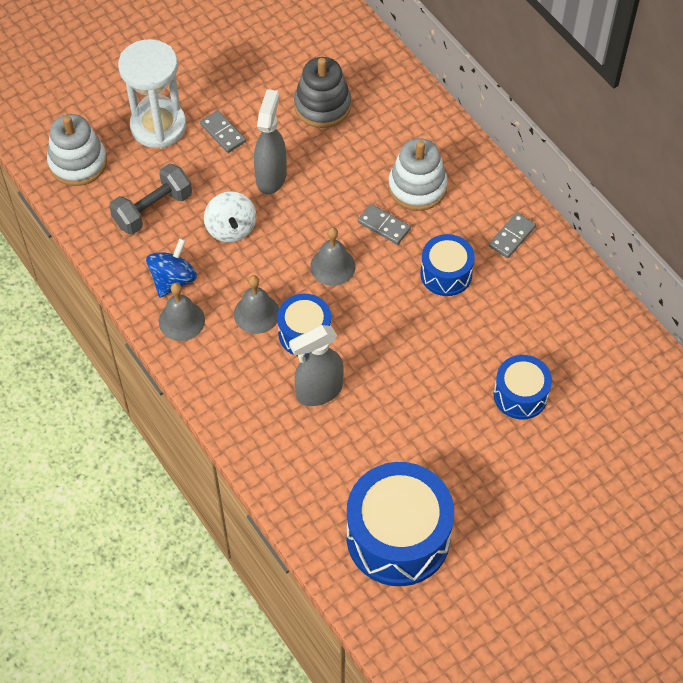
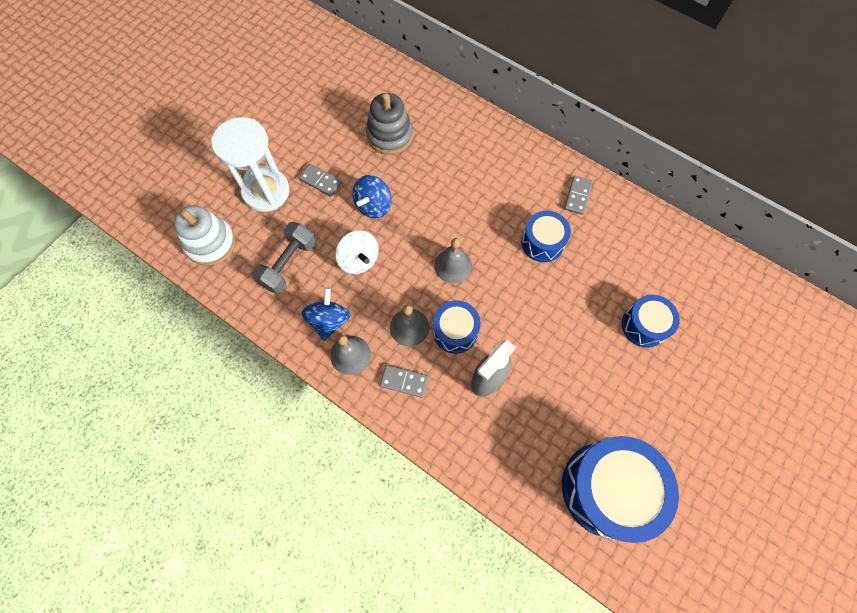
camera: 20 degrees left, 10 degrees up
grey spray bottle [254,89,287,194] -> blue spinning top [353,175,392,218]
grey domino [358,204,411,245] -> grey domino moved to [380,365,429,398]
white stacking toy [388,138,448,211] -> none

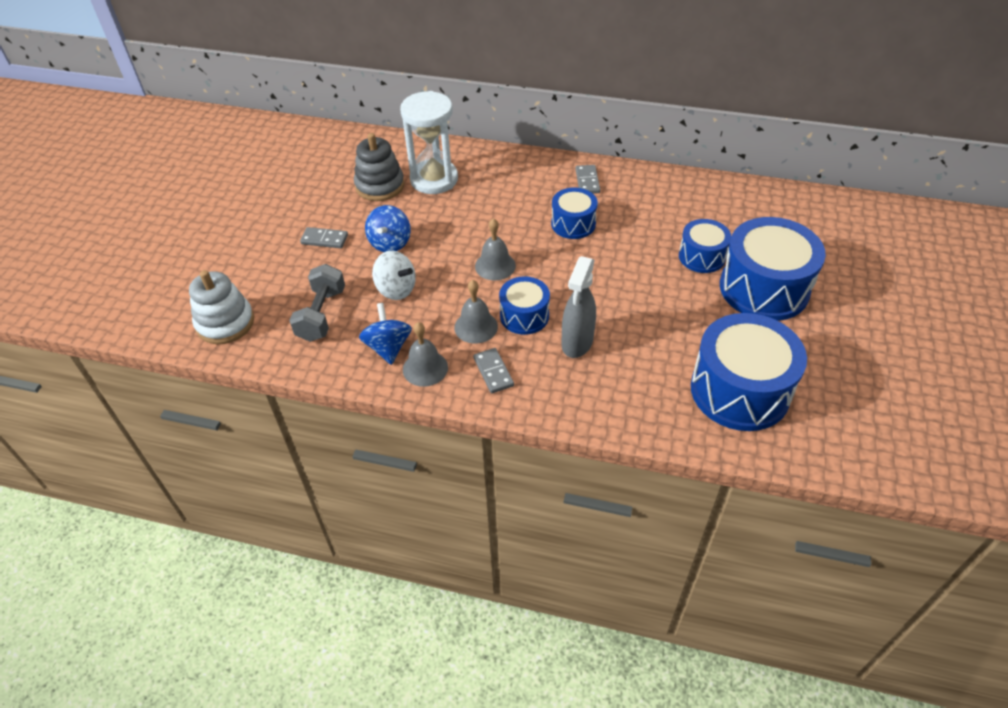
camera: 20 degrees left, 20 degrees down
white hourglass [211,117,289,212] -> white hourglass moved to [400,91,458,194]
grey domino [380,365,429,398] -> grey domino turned 75 degrees clockwise [473,348,514,393]
none -> blue drum [720,217,826,321]

